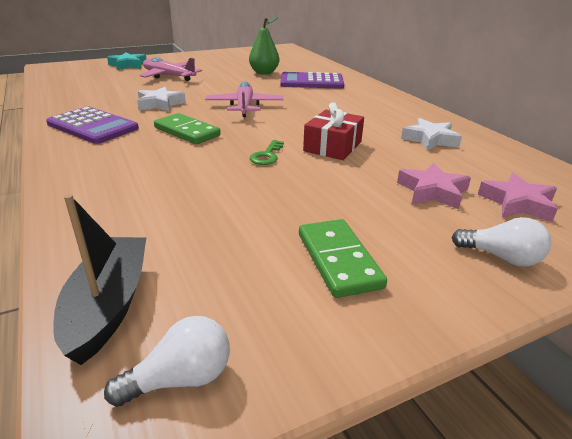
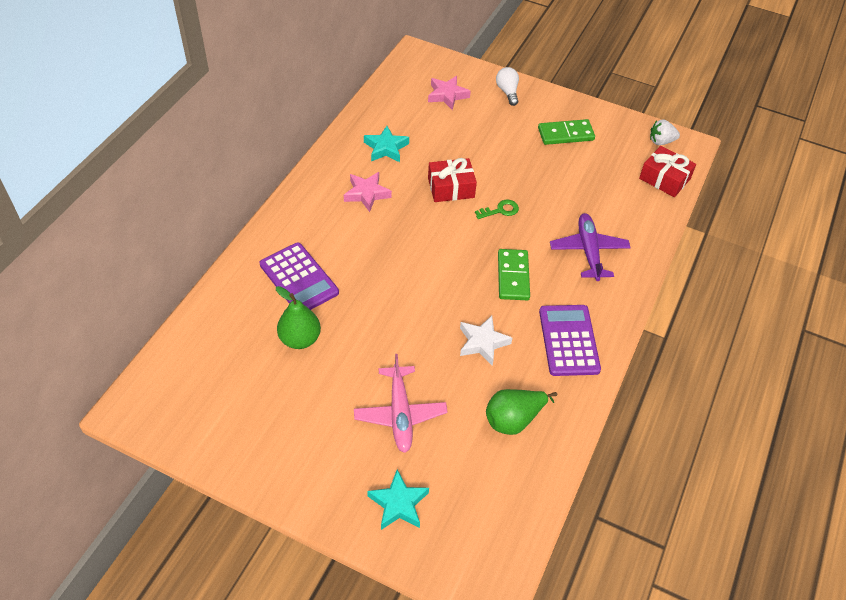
camera: 130 degrees left, 20 degrees up
black boat [53,194,146,365] -> red gift [639,146,696,197]
white light bulb [104,316,230,407] -> white strawberry [650,119,680,145]
pink plane [205,81,284,117] -> none
green domino [299,219,387,298] -> green domino turned 45 degrees clockwise [538,119,595,145]
pink star [397,163,471,209] -> pink star moved to [344,172,392,212]
white star [401,118,462,151] -> turquoise star [364,126,409,162]
none -> green pear [486,389,557,435]
none -> purple plane [550,213,631,281]

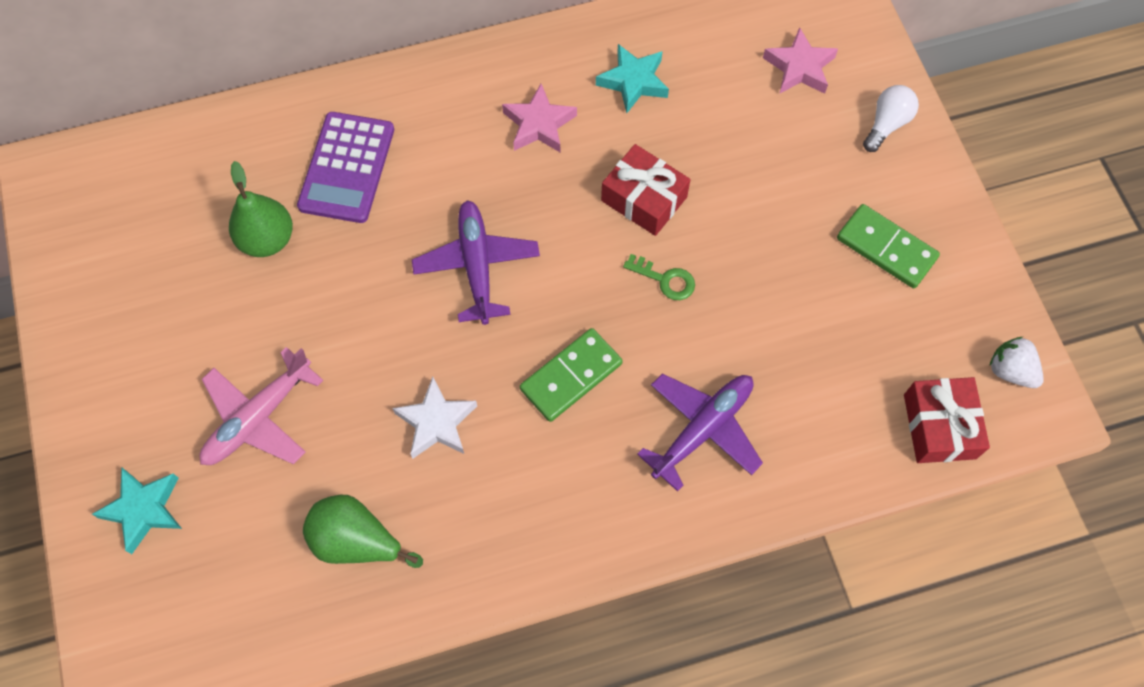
camera: 50 degrees right, 15 degrees up
purple calculator [539,305,601,376] -> none
none -> purple plane [412,200,540,325]

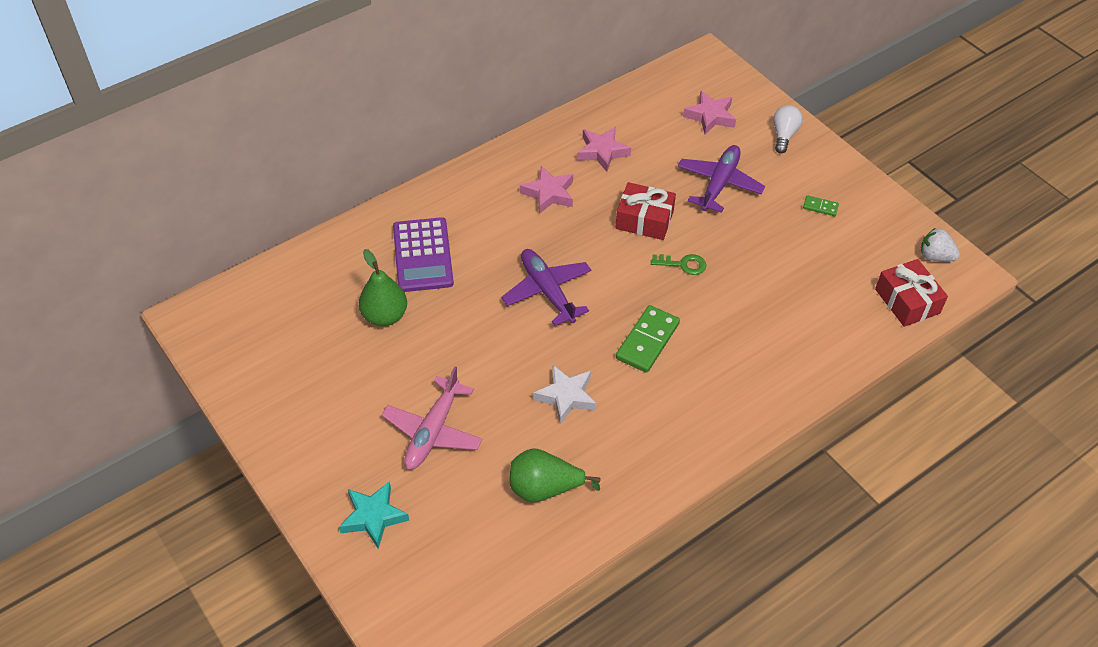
camera: 20 degrees left, 15 degrees down
turquoise star [596,44,669,113] -> pink star [577,127,631,172]
purple plane [637,374,763,492] -> purple plane moved to [678,145,765,213]
green domino [837,204,940,289] -> green domino [803,195,839,216], size x0.50

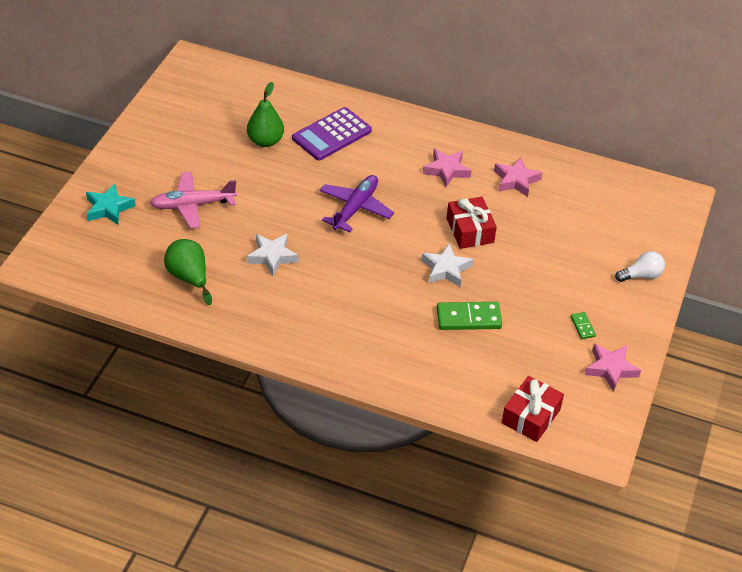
camera: 55 degrees right, 5 degrees down
green domino [616,305,680,373] -> green domino moved to [437,302,502,330]
green key [651,254,706,275] -> white star [421,244,473,287]
purple plane [678,145,765,213] -> none
pink star [683,91,736,134] -> pink star moved to [585,344,641,392]
white strawberry [921,228,960,261] -> none

